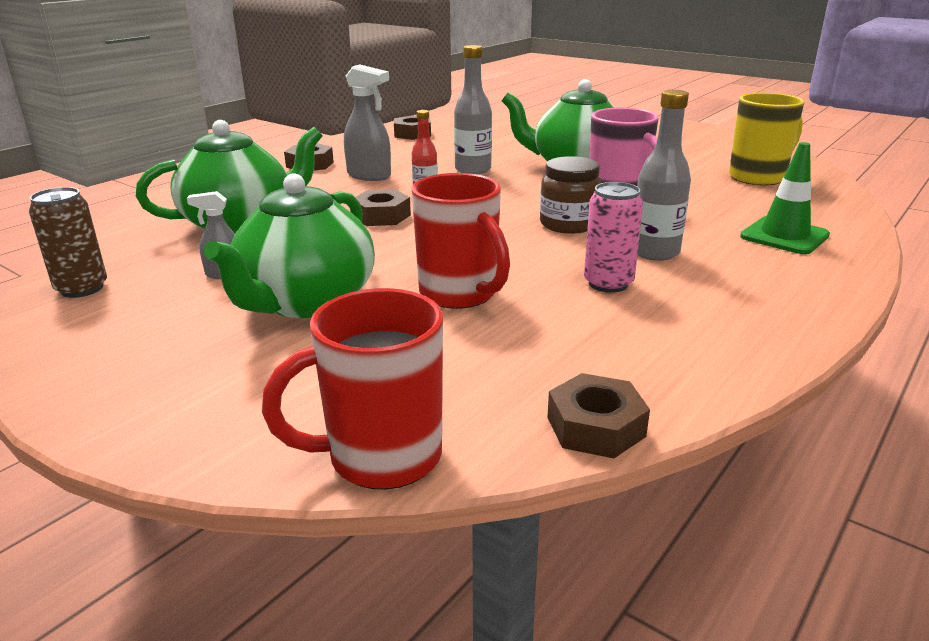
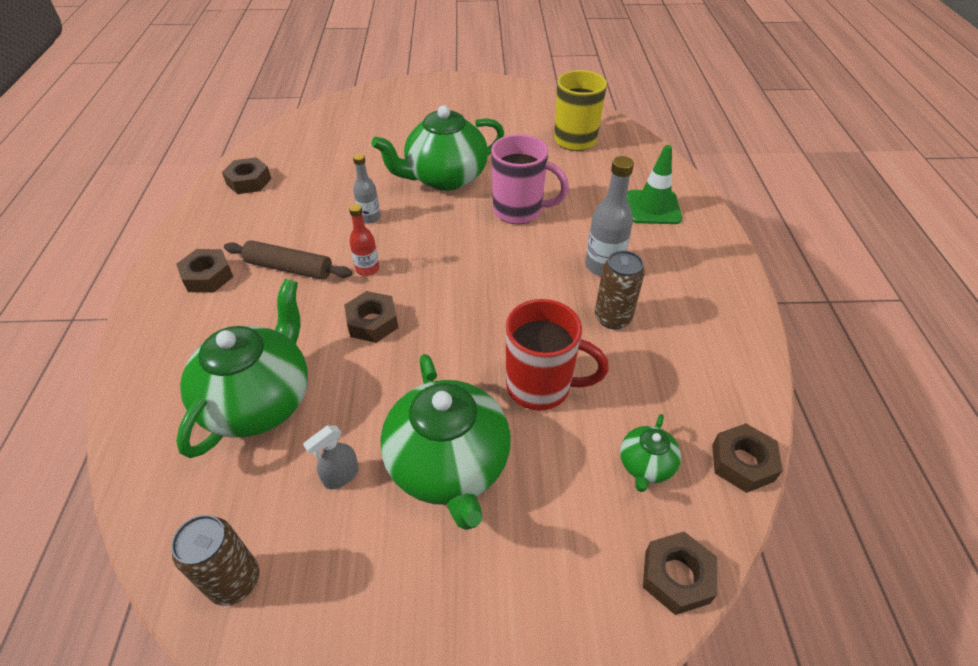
camera: 40 degrees left, 20 degrees up
red mug [262,288,443,490] -> brown nut [643,532,717,615]
grey spray bottle [344,64,391,181] -> brown rolling pin [224,240,352,280]
grey bottle [454,45,492,174] -> grey bottle [353,154,380,223], size x0.63
brown jar [540,156,602,234] -> none
pink can [584,182,643,293] -> brown can [595,250,645,329]
none -> green teapot [620,414,681,492]

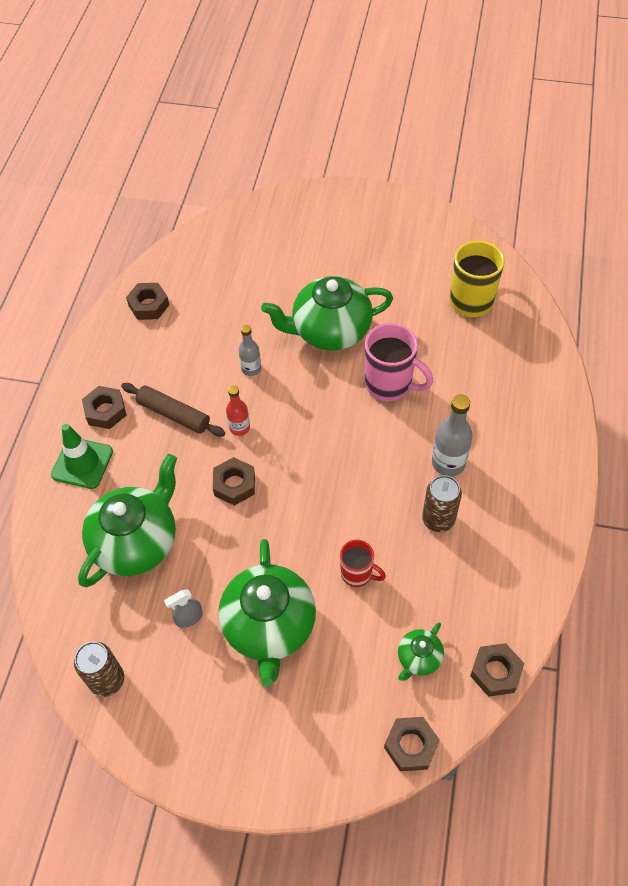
camera: 15 degrees right, 10 degrees up
red mug [506,299,609,410] -> red mug [340,540,386,587], size x0.59
green traffic cone [627,145,682,224] -> green traffic cone moved to [51,424,113,489]

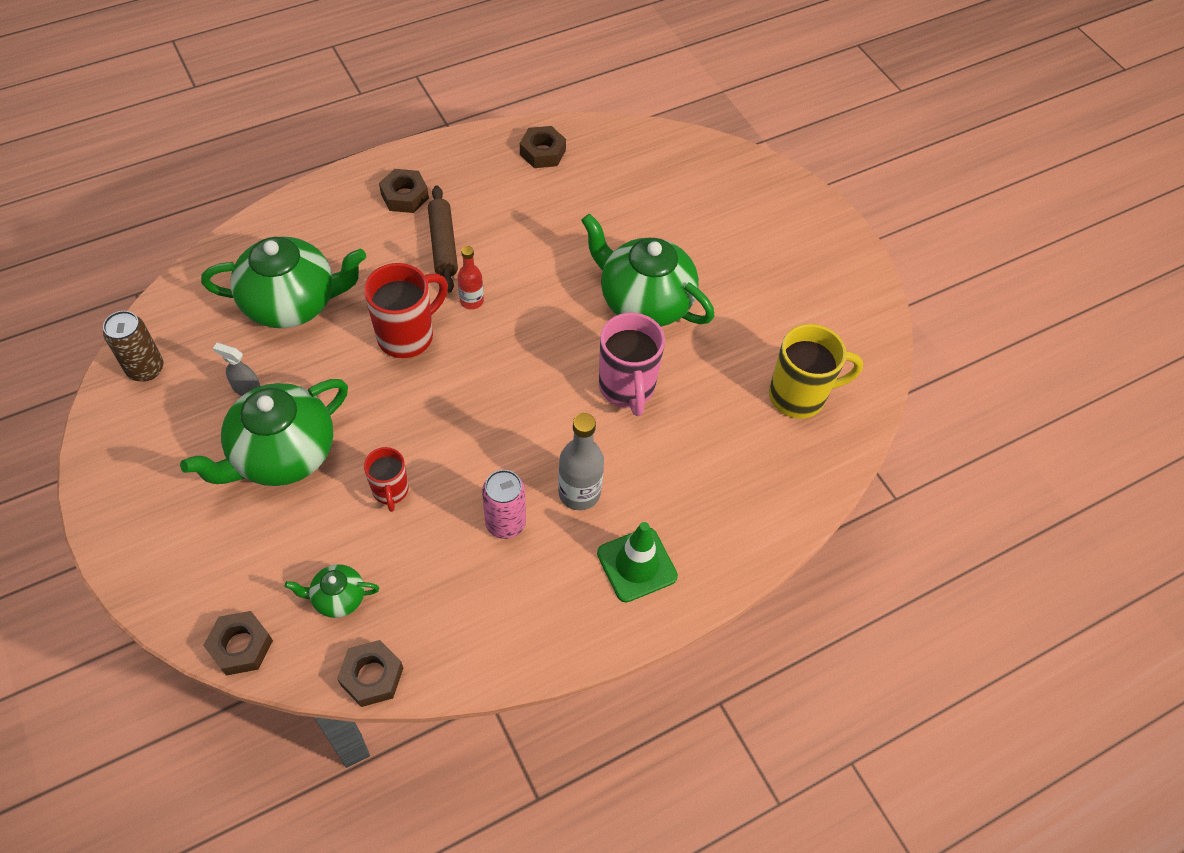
camera: 45 degrees right, 0 degrees up
green traffic cone [51,424,113,489] -> green traffic cone moved to [597,522,678,602]
brown nut [213,457,255,506] -> red mug [364,263,448,358]
grey bottle [238,325,261,376] -> none
brown can [422,475,462,532] -> pink can [482,470,526,539]

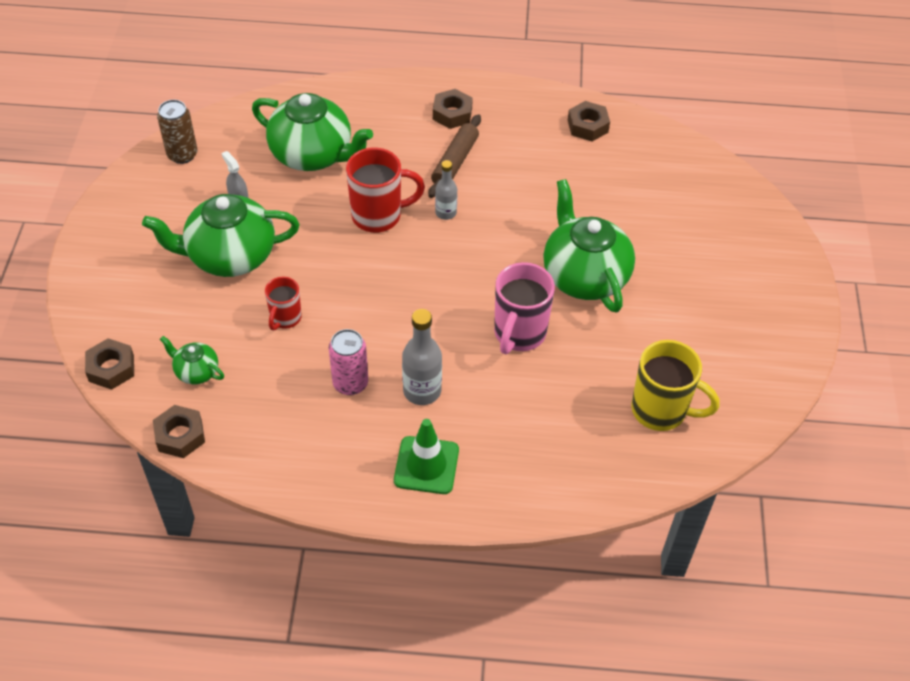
camera: 35 degrees right, 5 degrees down
red bottle [457,246,484,309] -> grey bottle [435,160,457,220]

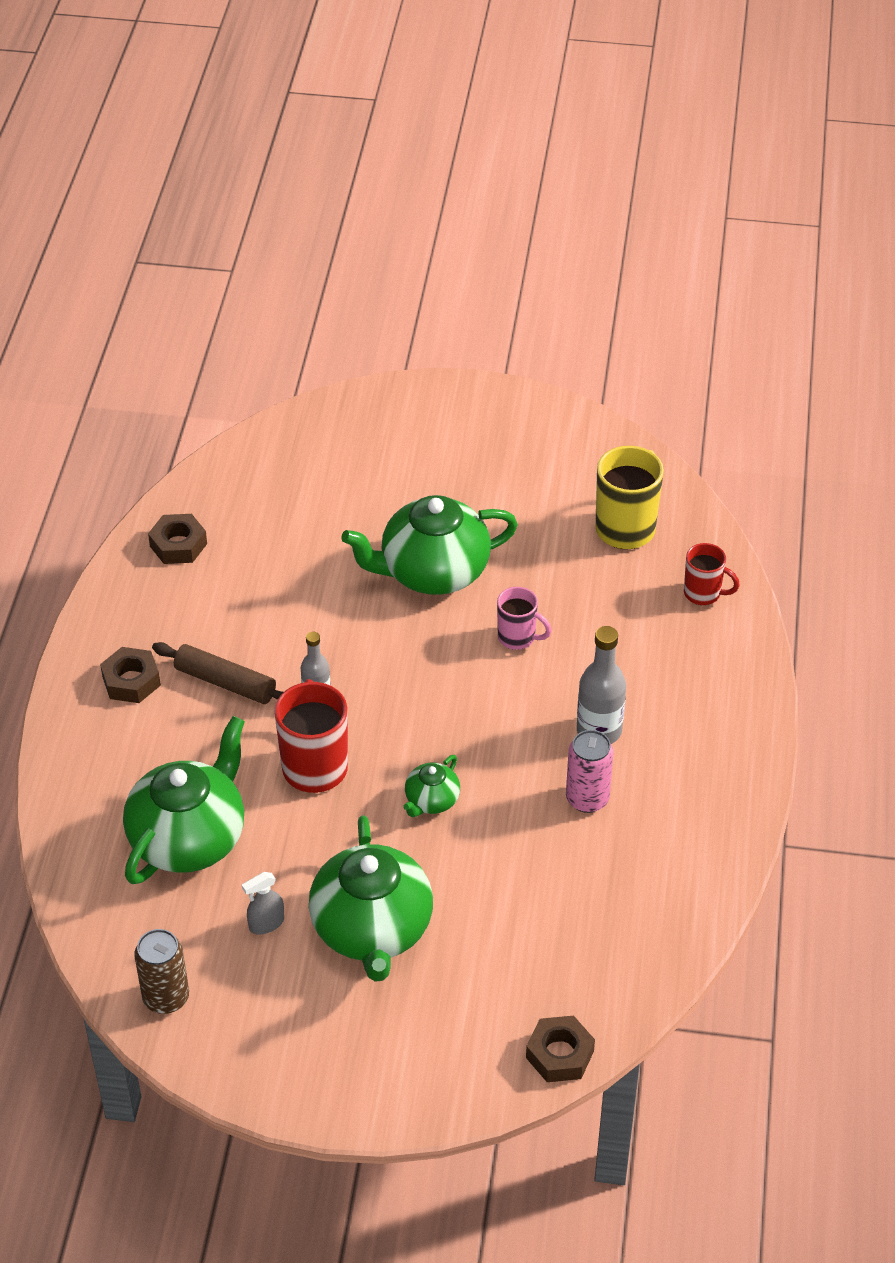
camera: 85 degrees left, 5 degrees down
brown nut [153,405,205,458] -> none
green teapot [160,336,224,385] -> green teapot moved to [403,755,460,817]
red mug [265,277,302,330] -> red mug moved to [684,543,740,605]
green traffic cone [394,419,459,494] -> none
pink mug [494,262,555,354] -> pink mug [497,587,552,650], size x0.59

